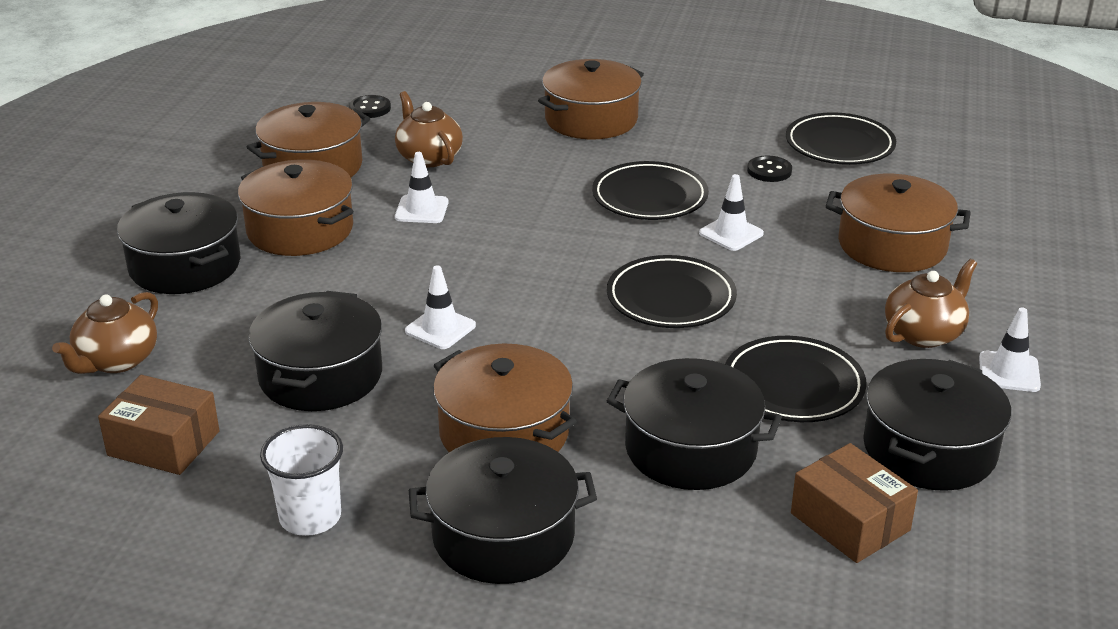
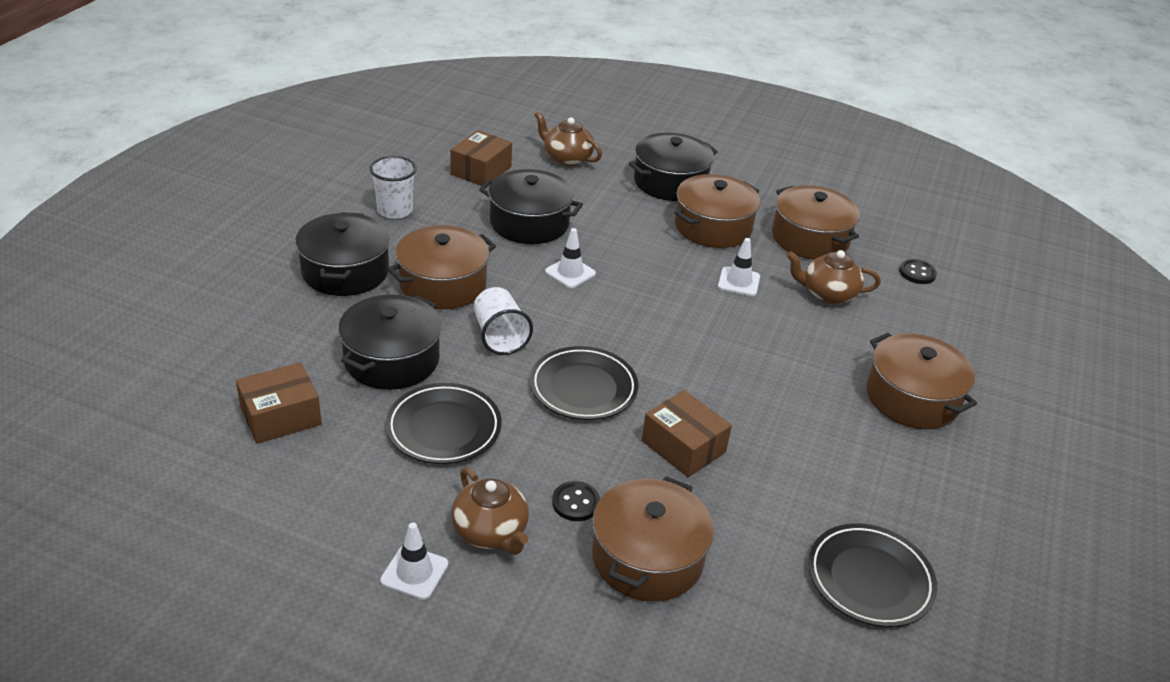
camera: 95 degrees right, 5 degrees up
brown teapot [395,91,463,167] -> brown teapot turned 150 degrees counterclockwise [787,250,881,304]
black plate [592,161,709,220] -> none
white traffic cone [699,174,764,251] -> brown box [642,390,732,477]
black button [747,156,792,182] -> black button moved to [552,481,600,521]
black pot [863,359,1011,491] -> none
none -> white cup [474,287,533,355]

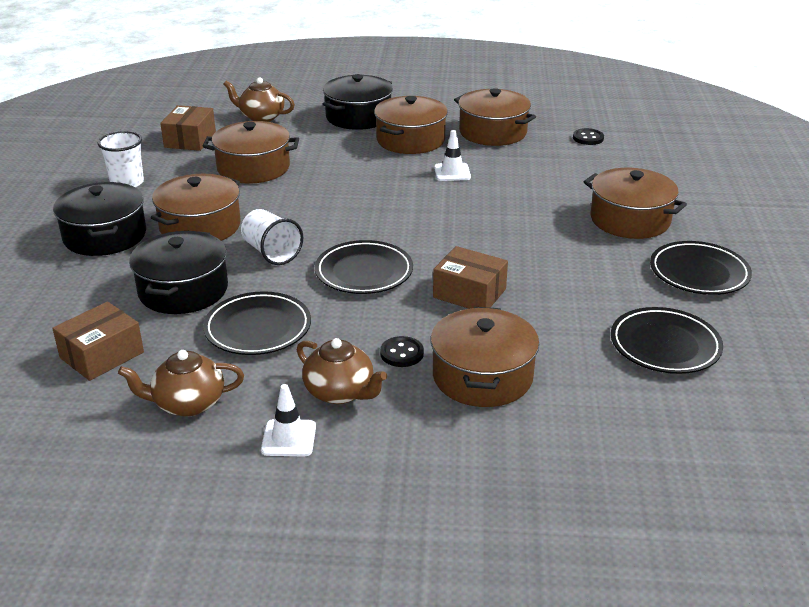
camera: 15 degrees left, 5 degrees down
black pot [479,169,583,244] -> brown pot [203,121,299,184]
white traffic cone [545,228,596,288] -> none
brown teapot [787,250,881,304] -> brown teapot moved to [118,350,244,416]
none -> black plate [650,241,752,295]

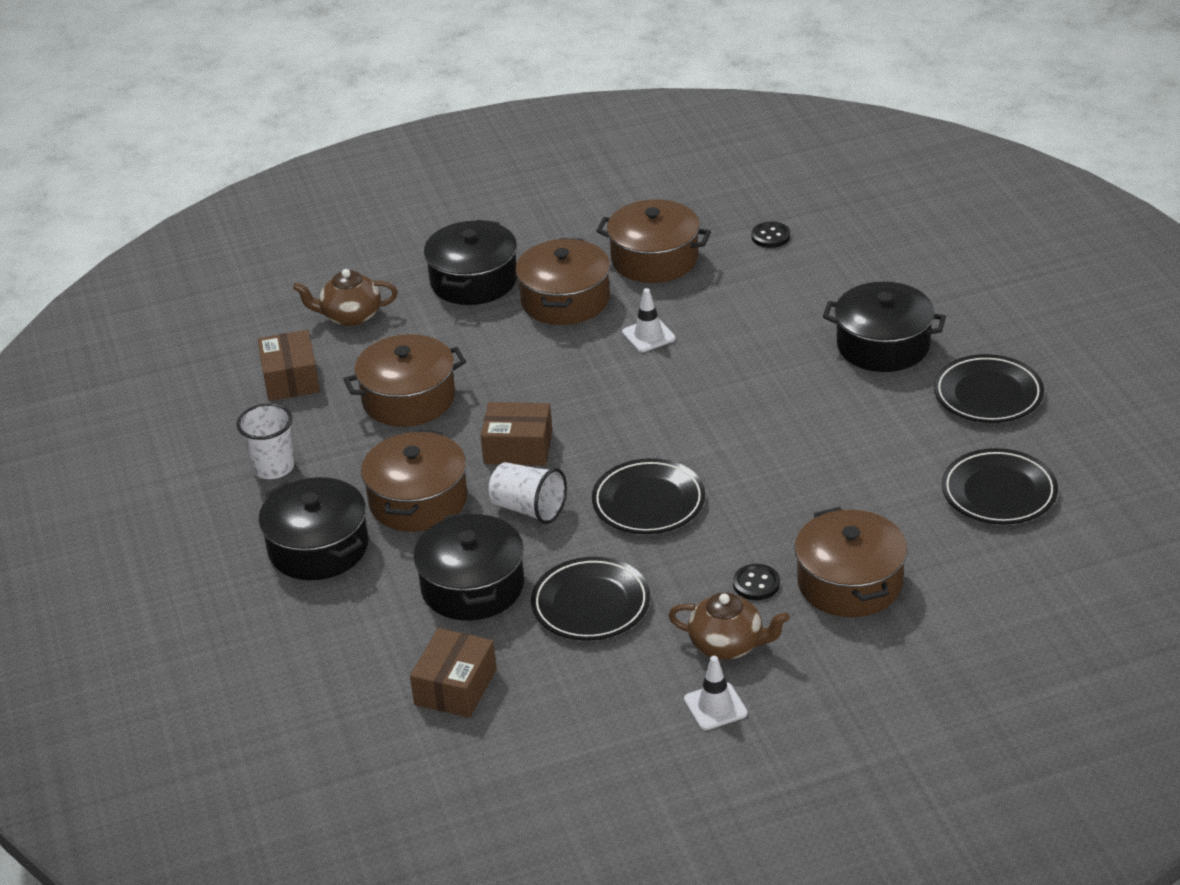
camera: 20 degrees left, 5 degrees up
brown teapot [118,350,244,416] -> none
brown box [433,246,508,309] -> brown box moved to [481,402,553,466]
brown pot [584,168,687,239] -> black pot [823,282,946,372]

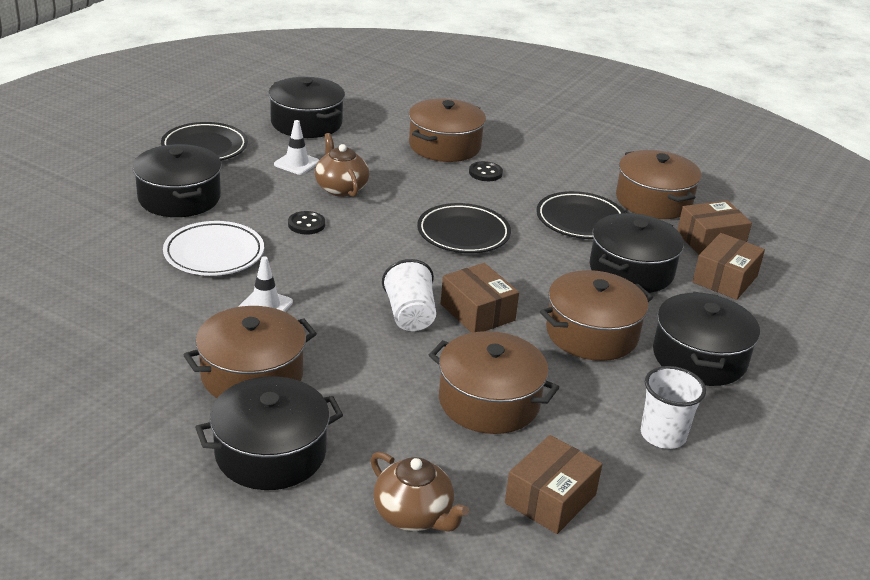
camera: 135 degrees left, 5 degrees down
white cup [489,462,567,524] -> white cup moved to [382,259,436,331]
brown pot [596,199,711,283] -> brown pot moved to [616,150,702,219]
brown teapot [668,592,790,660] -> brown teapot moved to [315,133,369,197]
white traffic cone [684,656,748,730] -> white traffic cone moved to [274,120,319,175]
black button [751,222,790,248] -> black button moved to [288,211,325,234]
black plate [942,448,1058,524] -> black pot [268,77,345,138]
none -> white plate [163,221,264,276]
none -> brown box [692,233,765,300]

